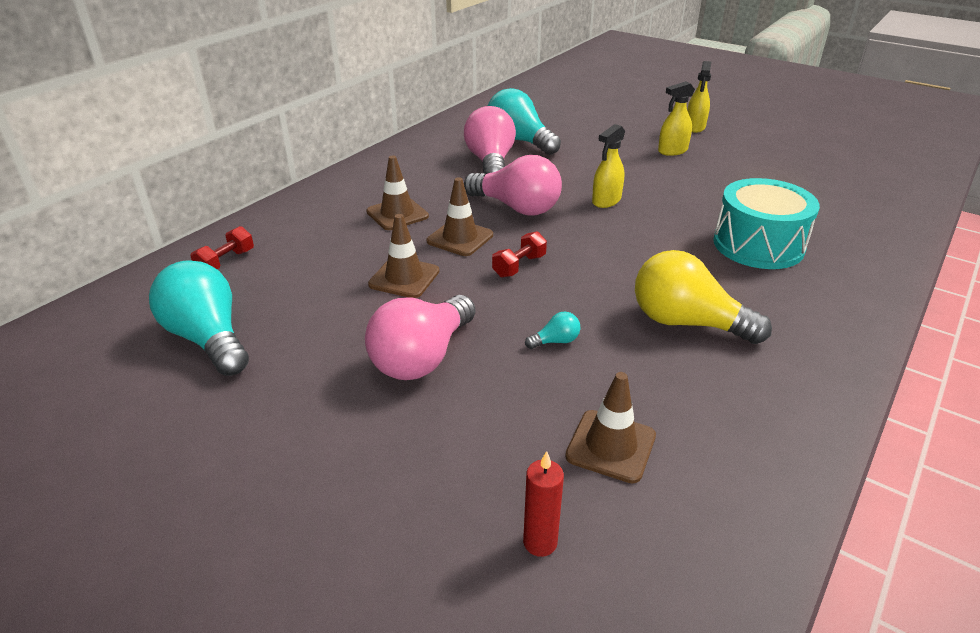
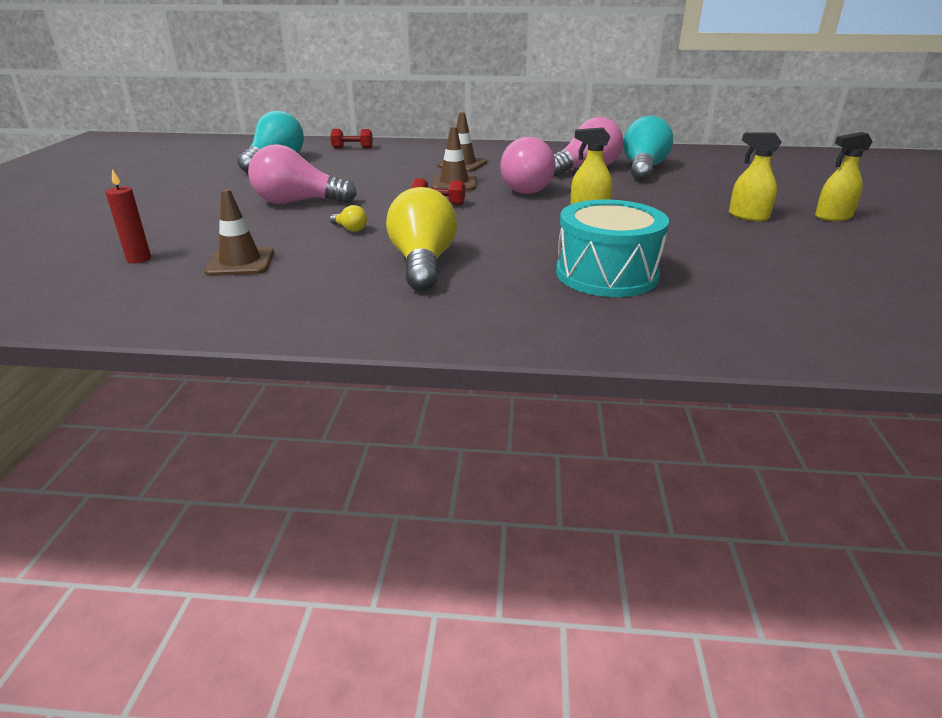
camera: 60 degrees right, 5 degrees down
brown traffic cone [368,214,439,298] -> none
turquoise light bulb [525,312,580,349] -> yellow light bulb [330,205,367,232]

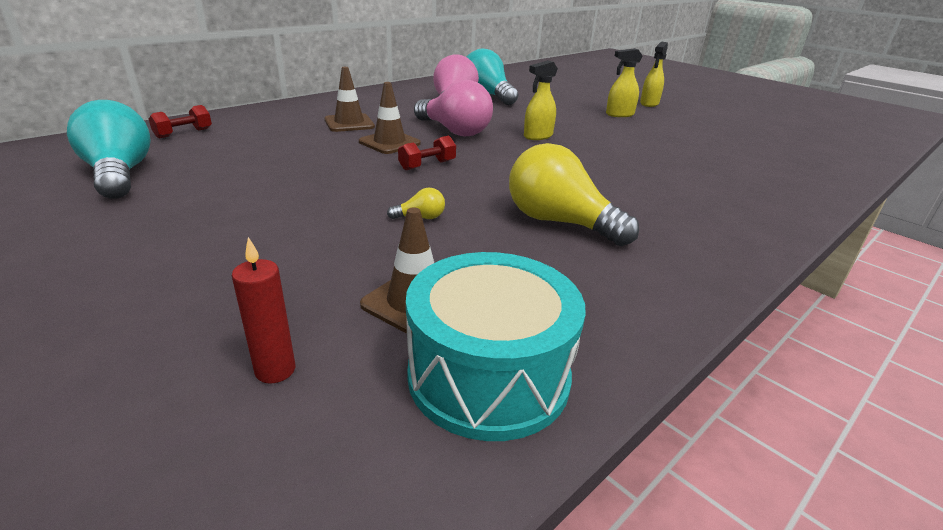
camera: 50 degrees left, 0 degrees up
pink light bulb [248,144,357,204] -> none
turquoise drum [556,200,669,297] -> turquoise drum moved to [406,252,586,441]

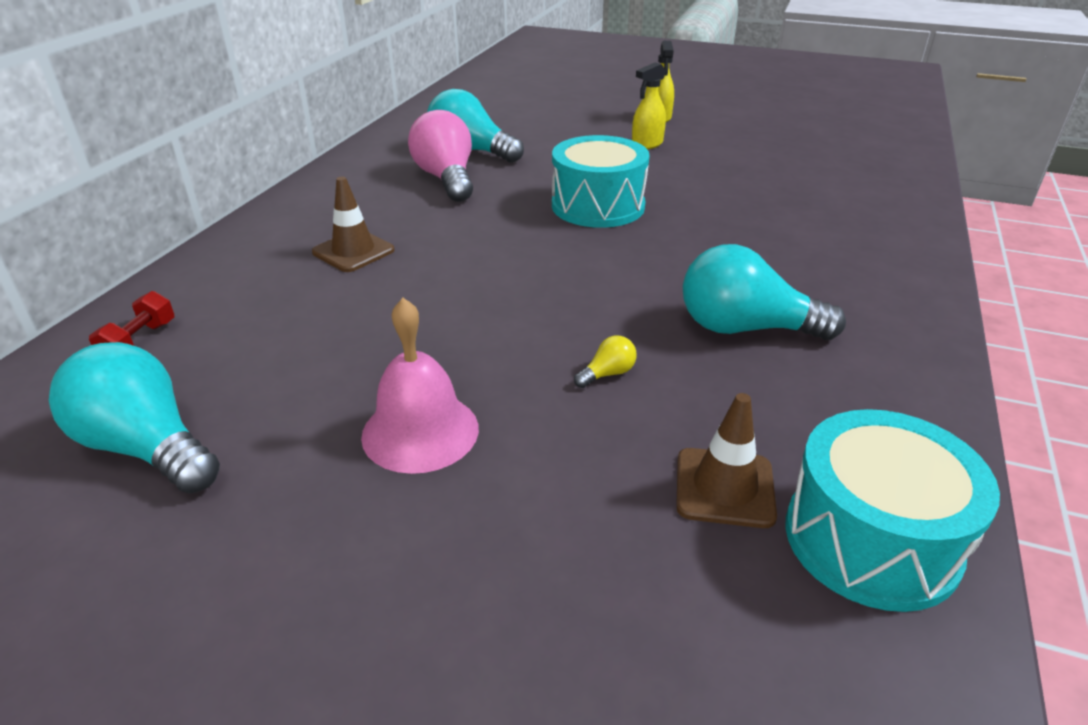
camera: 25 degrees left, 5 degrees up
red candle [232,237,295,383] -> none
brown traffic cone [359,82,421,154] -> none
red dumbbell [398,136,456,170] -> none
pink light bulb [414,80,493,136] -> none
yellow light bulb [509,143,639,246] -> turquoise light bulb [683,244,846,340]
yellow spray bottle [524,60,558,140] -> turquoise drum [552,135,650,228]
none -> pink bell [361,298,479,474]

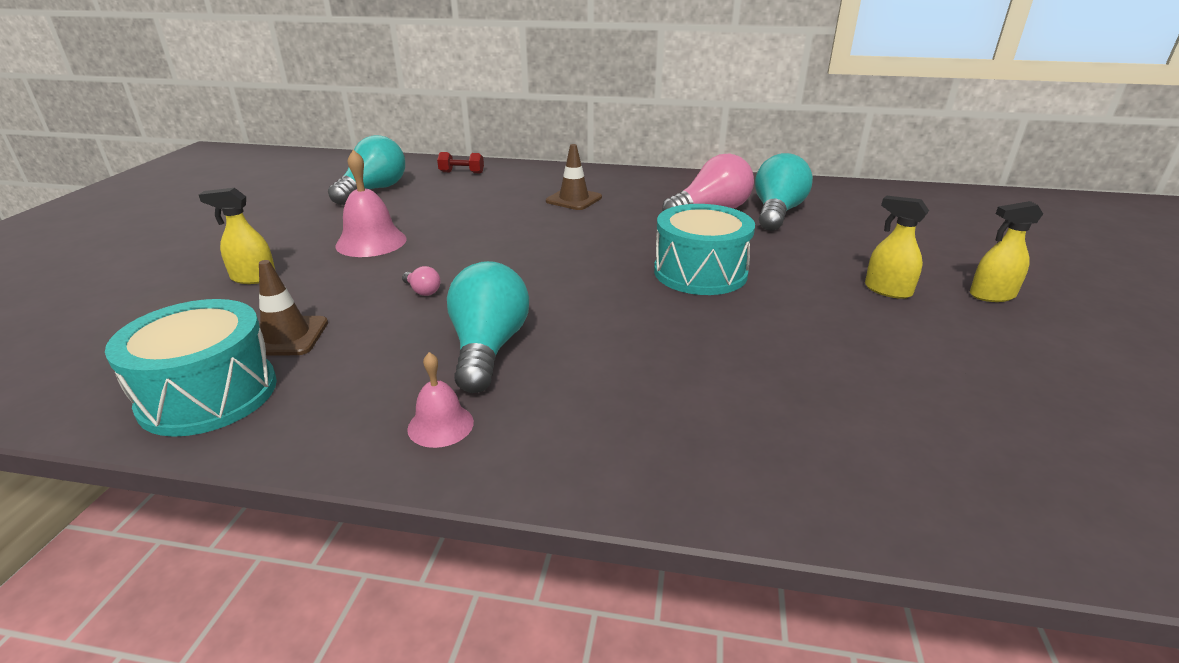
camera: 80 degrees right, 5 degrees down
yellow light bulb [574,336,637,388] -> pink light bulb [402,266,440,296]
none -> yellow spray bottle [199,188,275,284]
none -> pink bell [407,352,474,448]

